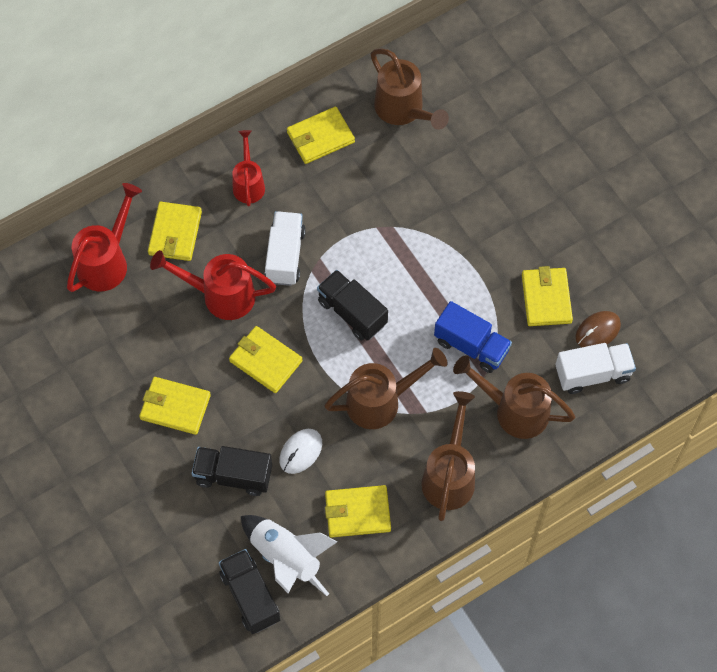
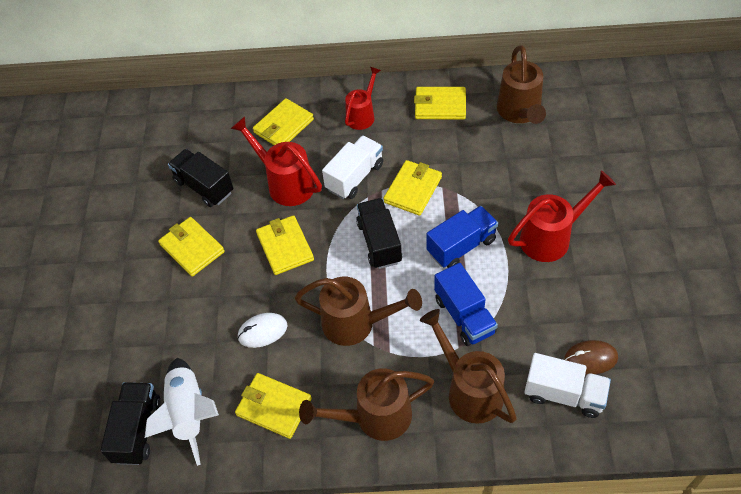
camera: 35 degrees right, 10 degrees down
red watering can [67,183,142,292] -> red watering can moved to [508,170,616,262]
black truck [192,446,272,496] -> black truck moved to [168,149,233,207]
brown watering can [421,391,475,521] -> brown watering can turned 150 degrees counterclockwise [299,368,434,441]
yellow wallet [522,266,573,326] -> yellow wallet moved to [384,160,442,216]
none -> blue truck [426,206,498,268]

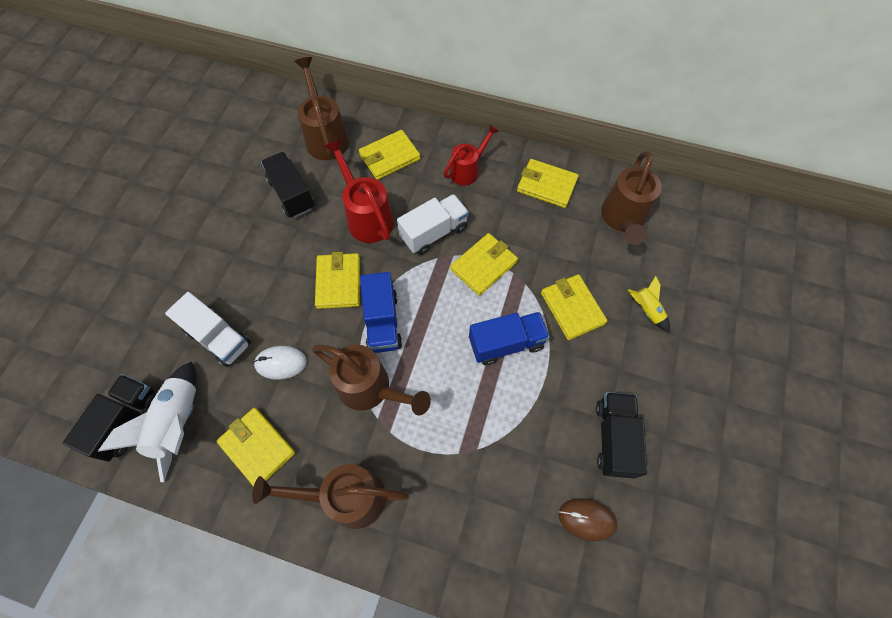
camera: 15 degrees right, 10 degrees up
yellow wallet [158,217,225,276] -> yellow wallet moved to [541,274,607,340]
black truck [356,198,402,269] -> black truck moved to [596,392,647,479]
brown watering can [420,309,517,424] -> brown watering can moved to [294,57,349,160]
blue truck [434,263,498,346] -> blue truck moved to [360,272,402,353]
red watering can [508,170,616,262] -> none
white truck [524,353,611,418] -> white truck moved to [165,292,251,367]
none -> yellow rocket [628,276,670,333]

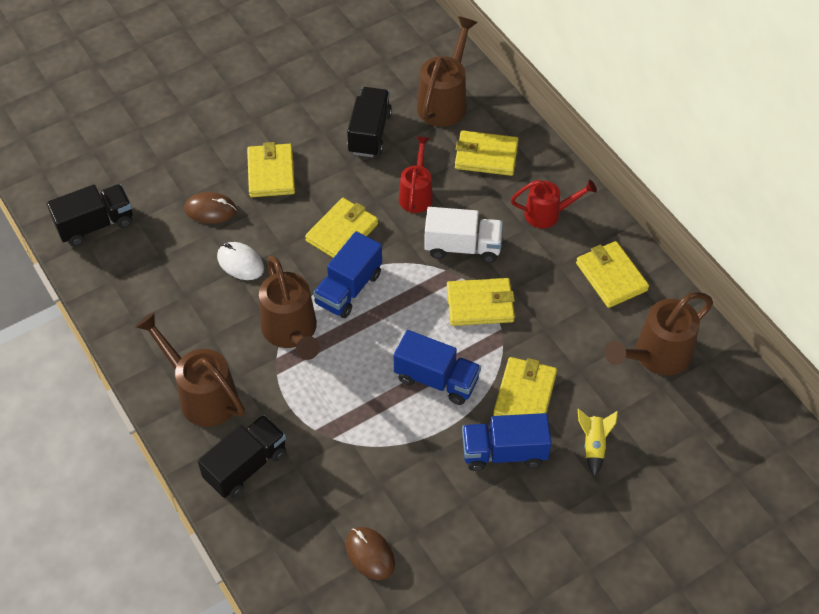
camera: 40 degrees right, 10 degrees down
white rocket [98,361,196,482] -> none
white truck [165,292,251,367] -> brown mouse [184,192,236,224]
yellow wallet [216,408,295,487] -> yellow wallet moved to [247,142,295,197]
red watering can [323,139,394,243] -> red watering can [399,136,433,213], size x0.66
black truck [596,392,647,479] -> black truck moved to [198,415,286,498]
none -> blue truck [462,413,552,471]

